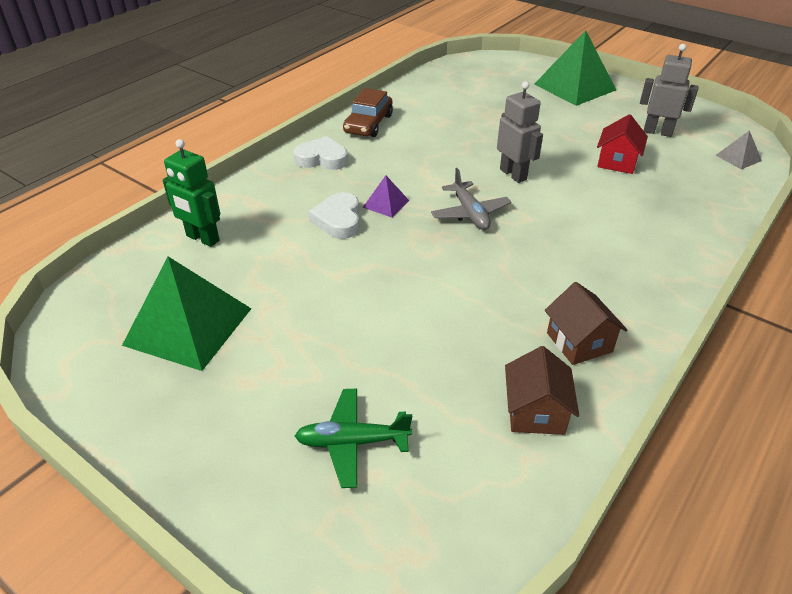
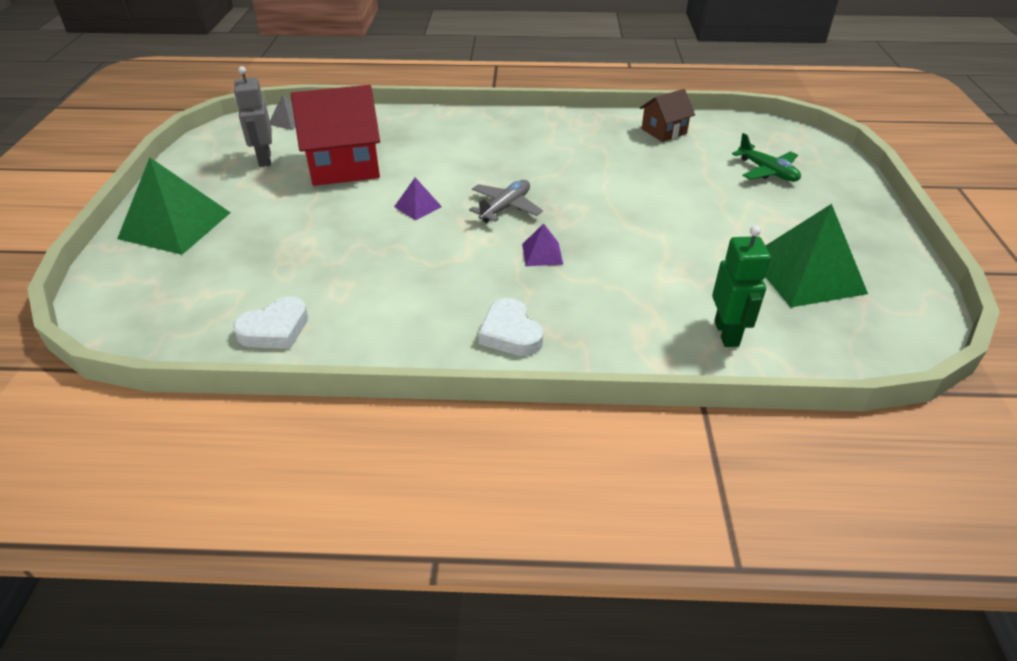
camera: 125 degrees left, 0 degrees up
white heart [308,192,359,239] -> white heart moved to [233,296,308,349]
brown car [343,88,393,137] -> none
grey robot [497,81,543,183] -> purple pyramid [394,177,442,220]
brown house [545,282,628,365] -> none
red house [597,114,648,174] -> red house [291,85,380,186], size x1.85

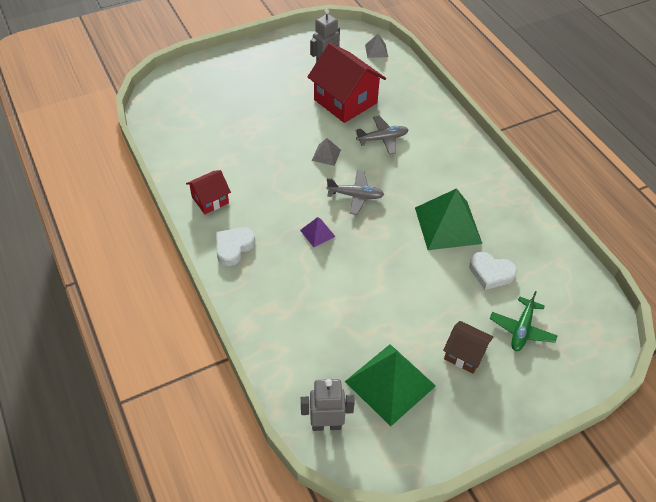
camera: 60 degrees right, 10 degrees up
green pyramid [117,157,231,255] -> green pyramid moved to [415,188,482,250]
white heart [233,296,308,349] -> white heart moved to [469,252,517,290]
purple pyramid [394,177,442,220] -> grey pyramid [312,138,341,166]
brown house [640,89,695,142] -> brown house moved to [443,321,493,374]
green robot [712,226,771,347] -> none
none -> red house [186,170,231,214]
none -> grey robot [301,379,355,431]
none -> grey plane [356,116,408,155]

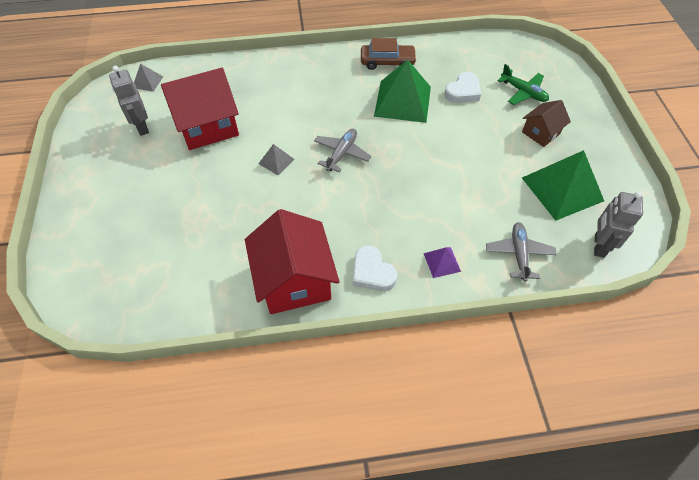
camera: 70 degrees left, 5 degrees up
red house [186,170,231,214] -> red house [245,209,339,314], size x1.85
purple pyramid [300,217,336,247] -> purple pyramid moved to [424,247,461,278]
grey plane [356,116,408,155] -> grey plane moved to [486,222,557,282]
none -> brown car [361,38,417,70]

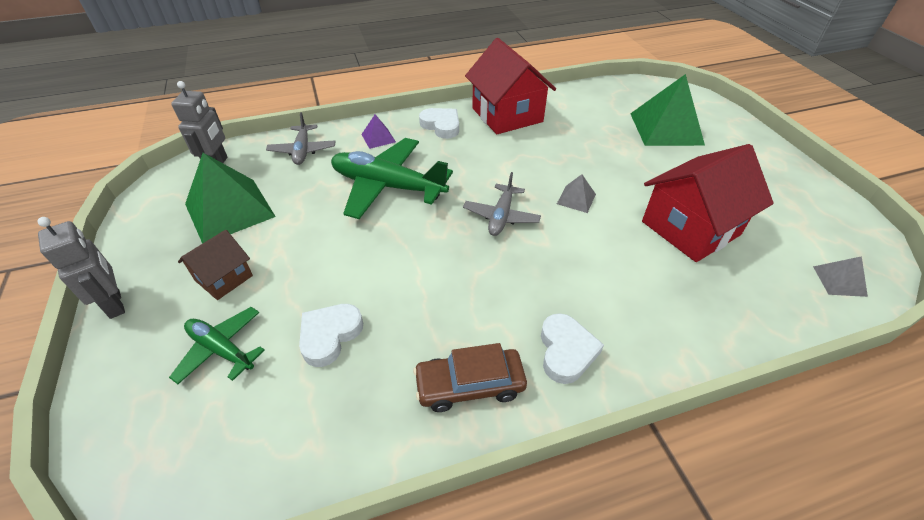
camera: 170 degrees right, 10 degrees down
grey robot [109,66,149,136] -> grey robot moved to [37,217,125,319]
green pyramid [374,59,431,123] -> green pyramid moved to [630,74,705,146]
none -> green plane [331,138,453,219]
none -> white heart [541,313,604,384]

